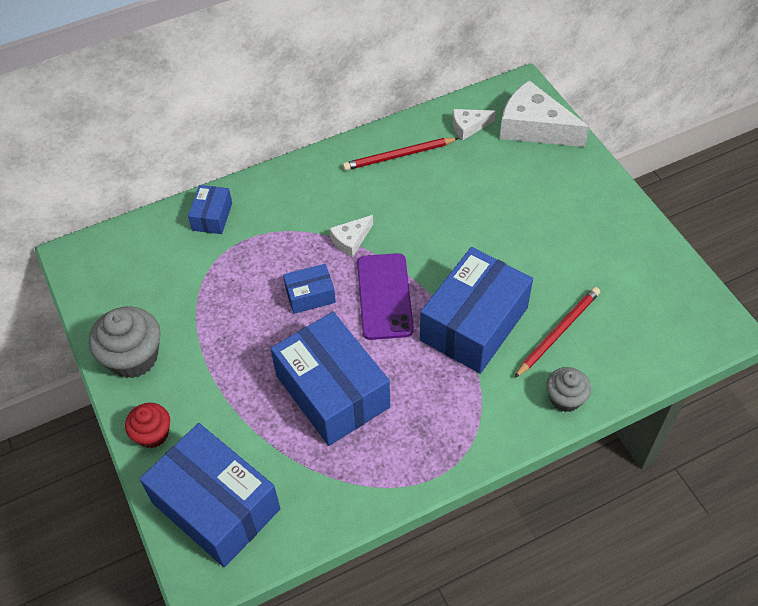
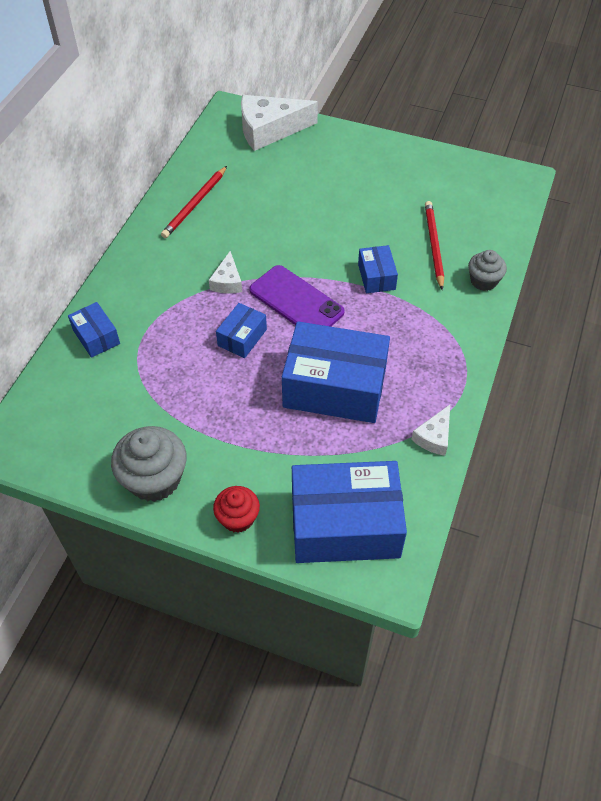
camera: 45 degrees left, 0 degrees up
blue box [420,247,533,374] -> blue box [358,245,398,293], size x0.48
white cheese [452,109,496,140] -> white cheese moved to [411,405,450,456]

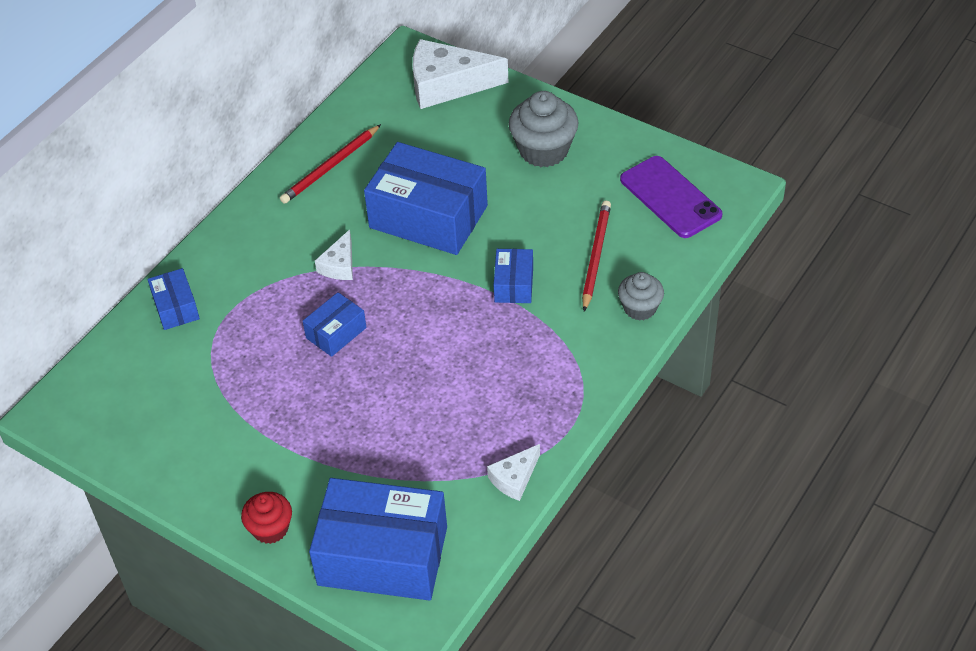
camera: 15 degrees right, 5 degrees down
grey cupcake [111,426,187,502] -> grey cupcake moved to [509,91,579,167]
purple phone [249,265,345,327] -> purple phone moved to [620,156,723,238]
blue box [282,321,390,423] -> blue box moved to [364,142,488,255]

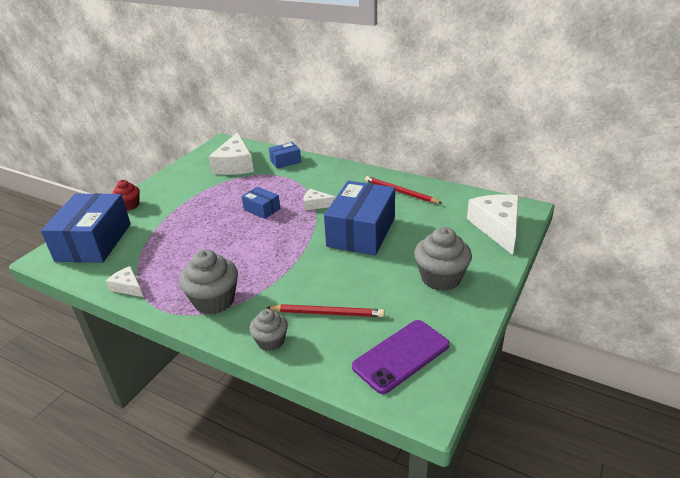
camera: 85 degrees right, 15 degrees down
blue box [494,249,533,303] -> none
none -> grey cupcake [179,249,238,315]
none -> white cheese [209,132,254,175]

